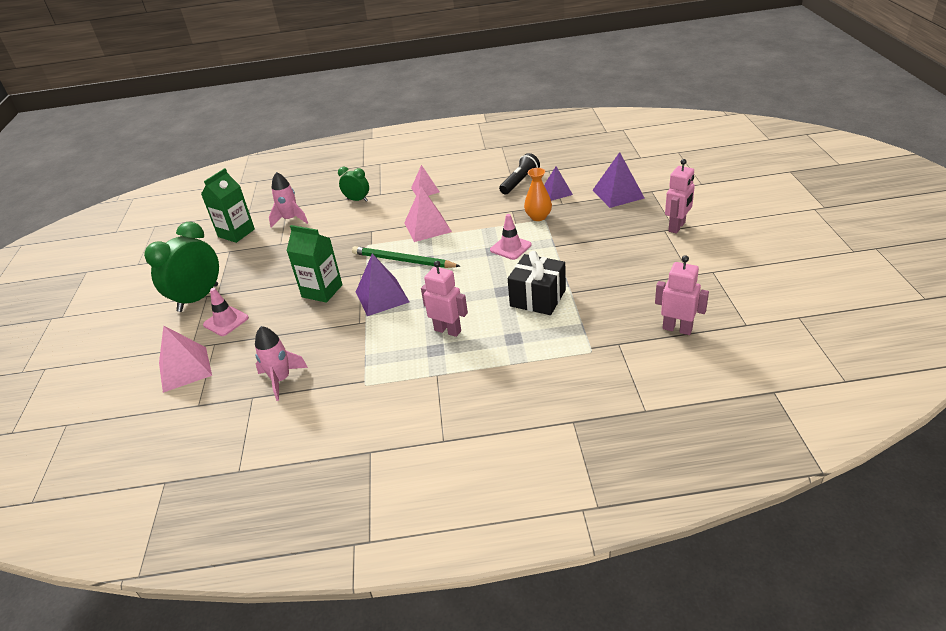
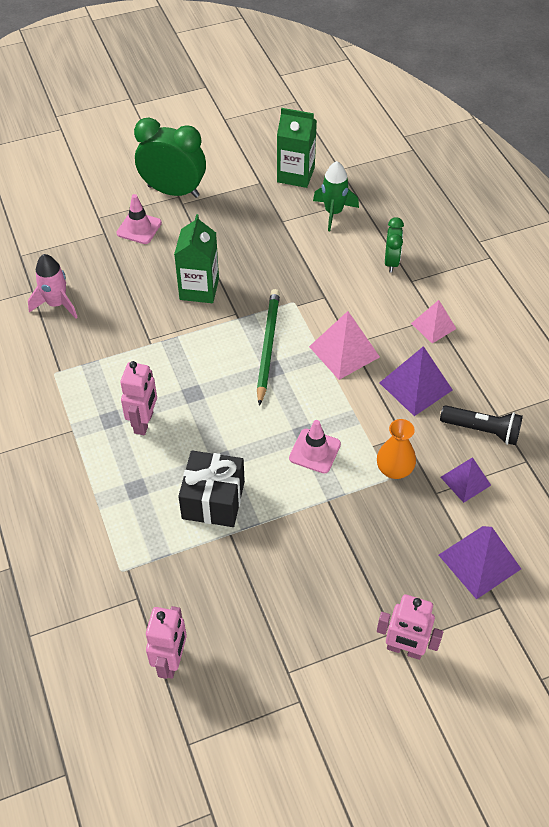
camera: 70 degrees right, 15 degrees up
pink pyramid [159,325,212,393] -> none
pink rocket [269,172,308,227] -> green rocket [313,161,359,231]
purple pyramid [356,253,409,316] -> purple pyramid moved to [379,346,453,416]

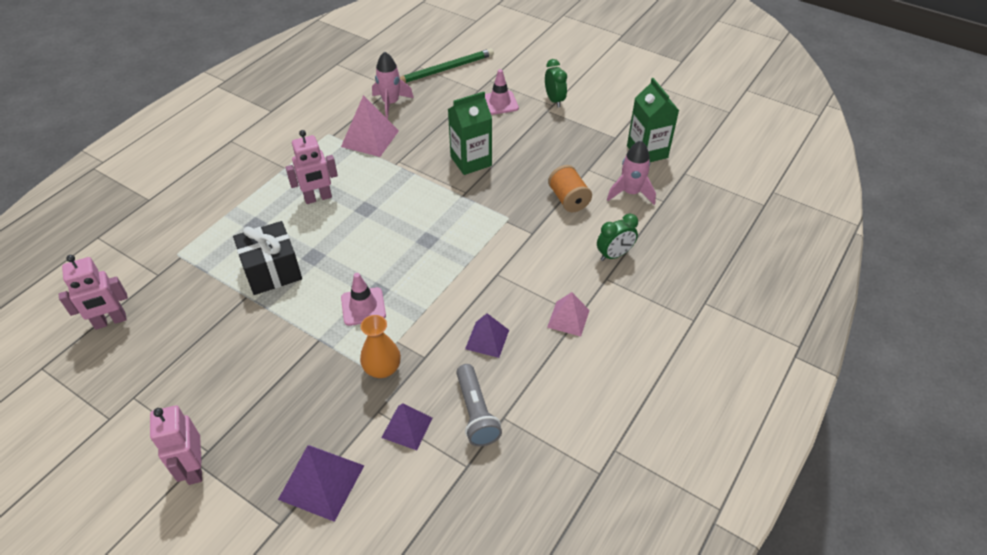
camera: 55 degrees right, 5 degrees down
green clock [134,117,206,198] -> green clock [545,59,567,107], size x0.54
green pencil [257,289,280,406] -> green pencil moved to [400,48,494,83]
pink pyramid [309,311,380,380] -> pink pyramid moved to [341,95,399,157]
green rocket [313,161,359,231] -> pink rocket [607,141,656,205]
purple pyramid [379,346,453,416] -> purple pyramid [465,313,509,358], size x0.65
black flashlight [440,405,523,445] -> grey flashlight [456,364,502,447]
none -> orange spool [548,165,592,212]

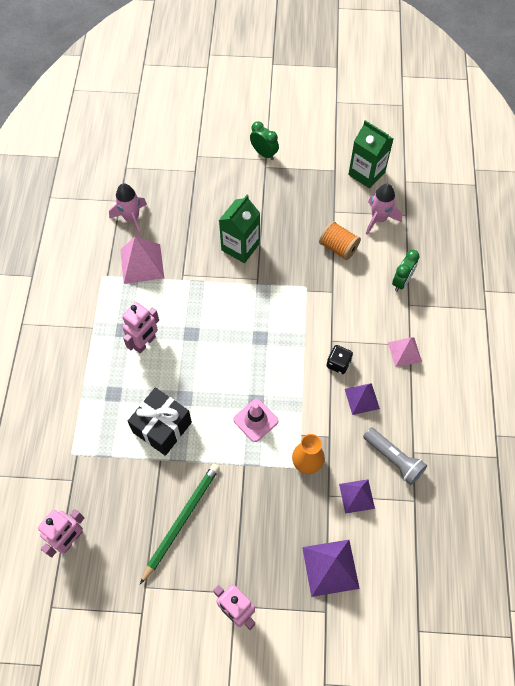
camera: 30 degrees left, 15 degrees up
green pencil [400,48,494,83] -> green pencil moved to [140,464,220,584]
pink traffic cone [485,69,519,115] -> none
none -> black dice [327,345,353,374]

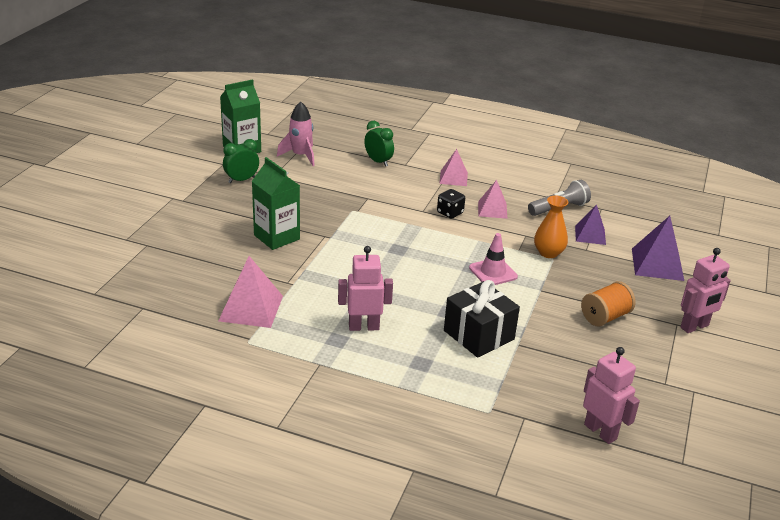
camera: 75 degrees left, 30 degrees down
pink rocket [109,183,147,237] -> none
pink robot [122,302,159,354] -> pink robot turned 60 degrees counterclockwise [338,246,393,331]
green pencil [140,464,220,584] -> none
green clock [250,121,279,160] -> green clock moved to [223,139,259,183]
orange spool [319,221,361,260] -> orange spool moved to [581,281,635,327]
purple pyramid [345,383,380,415] -> pink pyramid [478,180,507,219]

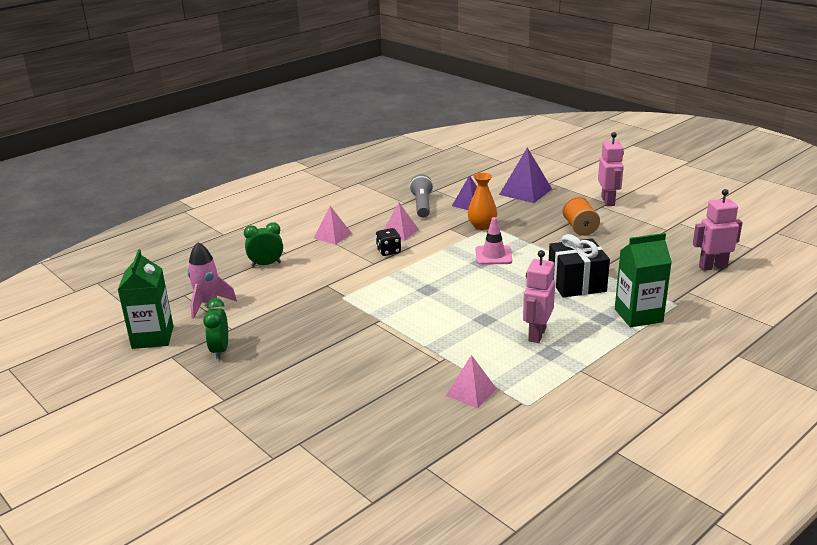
camera: 60 degrees left, 5 degrees down
pink pyramid [218,256,283,328] -> pink pyramid [446,355,497,408], size x0.65
green carton [252,157,300,250] -> green carton moved to [615,233,672,327]

